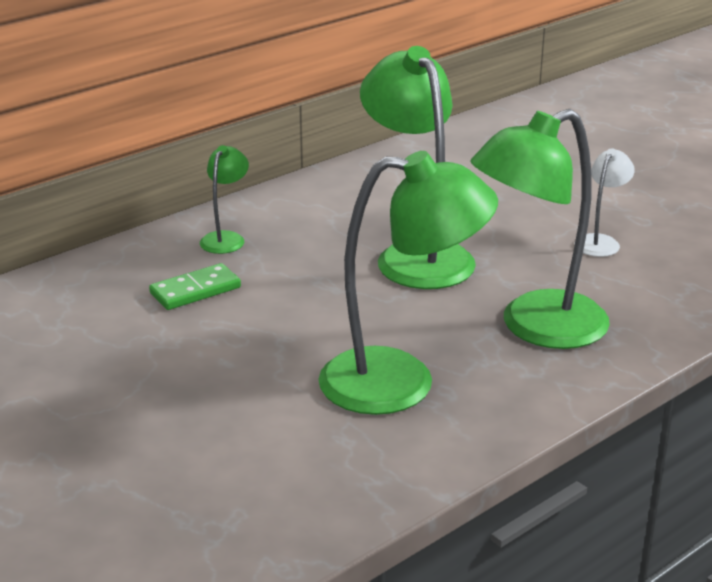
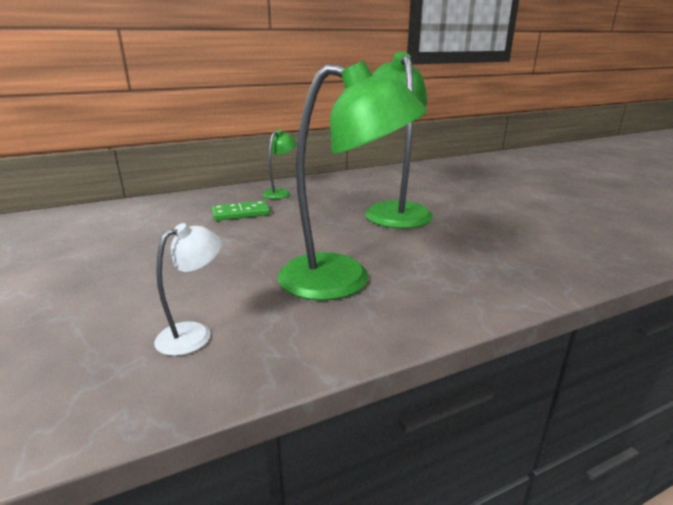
camera: 15 degrees right, 5 degrees down
green lamp [470,109,610,349] -> none
white lamp [574,149,635,257] -> white lamp moved to [154,223,222,356]

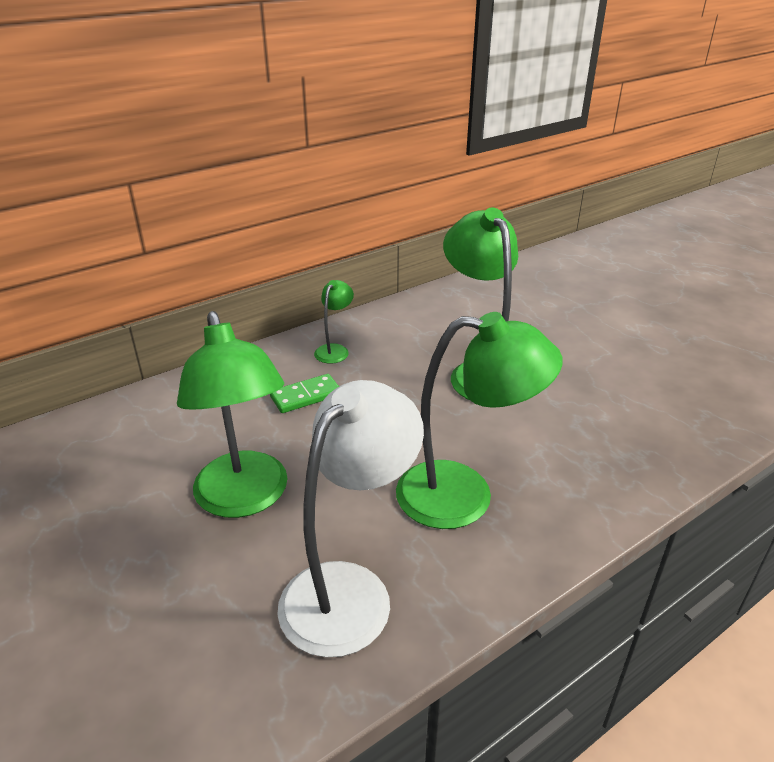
camera: 10 degrees left, 10 degrees up
white lamp [154,223,222,356] -> white lamp [277,380,424,658], size x2.12
none -> green lamp [177,311,287,518]

